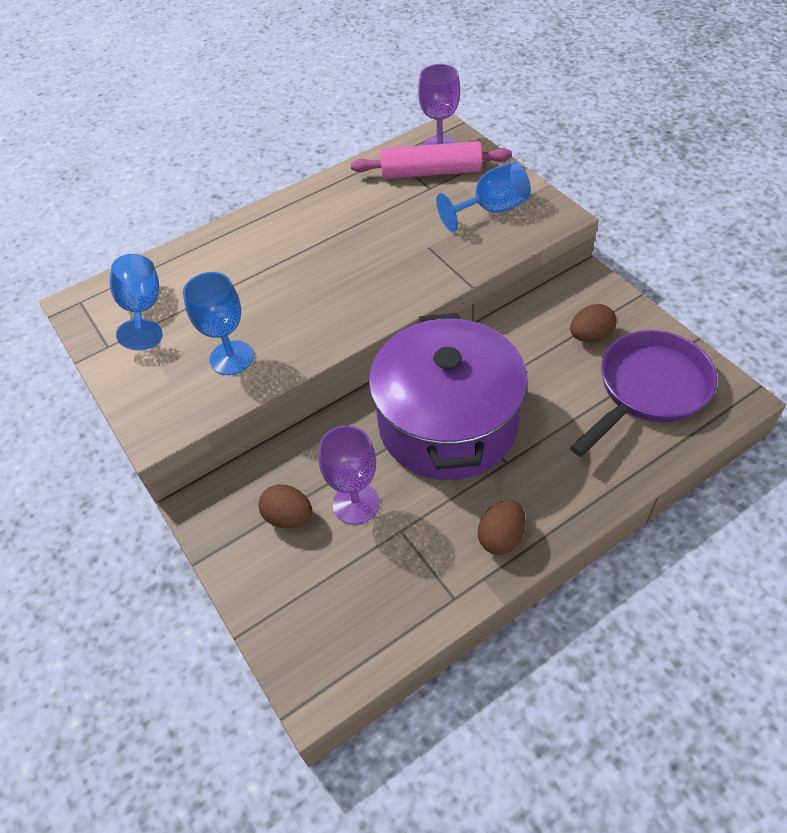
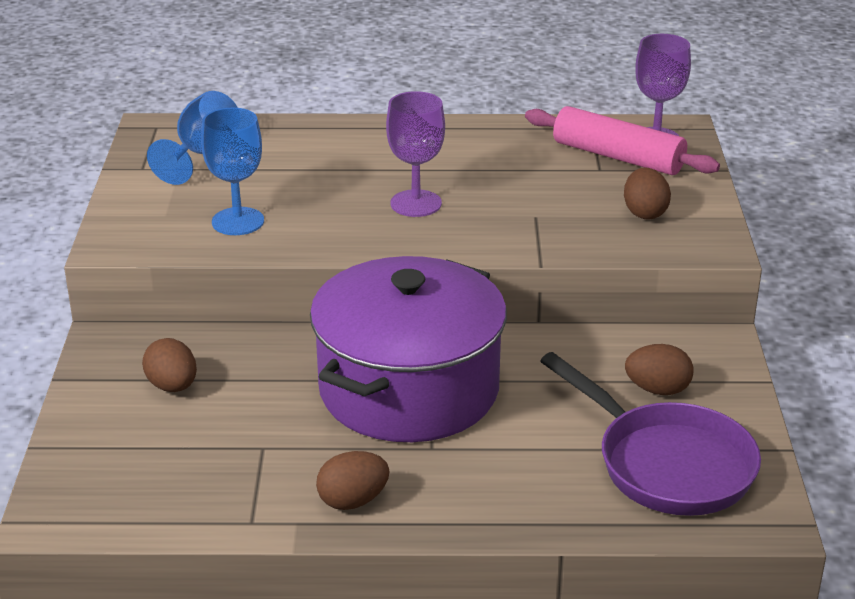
camera: 30 degrees right, 20 degrees down
purple goblet [318,426,380,525] -> purple goblet moved to [386,91,445,217]
blue goblet [436,162,531,232] -> brown egg [624,167,671,220]
purple pan [570,330,717,457] -> purple pan turned 60 degrees clockwise [540,352,761,516]

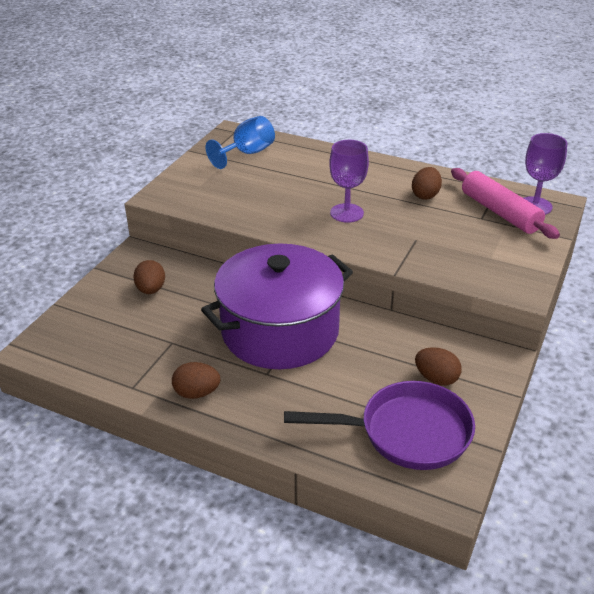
camera: 25 degrees right, 5 degrees up
blue goblet [201,108,264,235] -> none
purple pan [540,352,761,516] -> purple pan turned 75 degrees counterclockwise [284,381,475,470]
brown egg [624,167,671,220] -> brown egg moved to [412,167,442,200]

